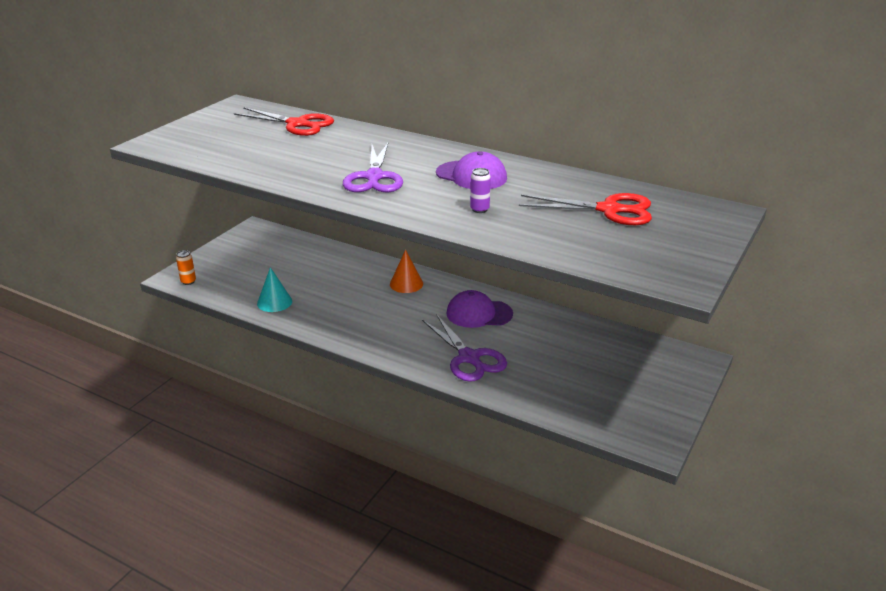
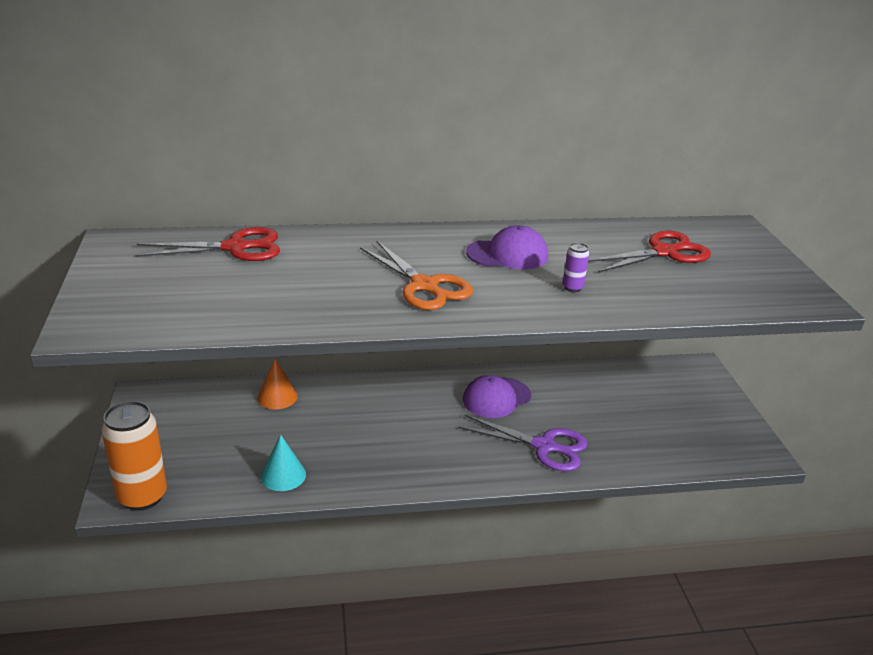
camera: 40 degrees left, 0 degrees up
orange can [176,250,196,285] -> orange can [101,401,167,511], size x2.30
purple scissors [343,143,403,192] -> orange scissors [360,241,473,310]
orange cone [390,250,423,293] -> orange cone moved to [257,359,298,409]

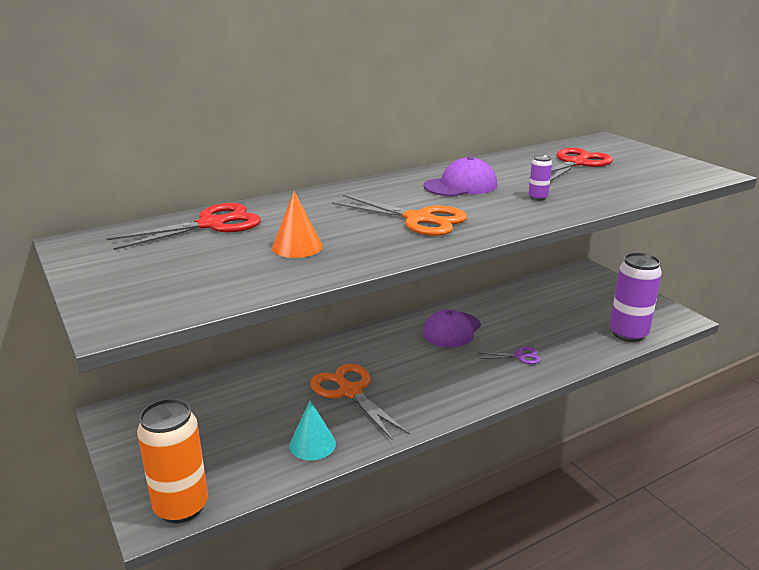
camera: 20 degrees left, 5 degrees down
orange cone [257,359,298,409] -> orange cone moved to [272,191,323,258]
purple scissors [458,415,588,471] -> purple scissors [479,347,540,364], size x0.51
none -> orange scissors [310,364,410,441]
none -> purple can [610,253,662,342]

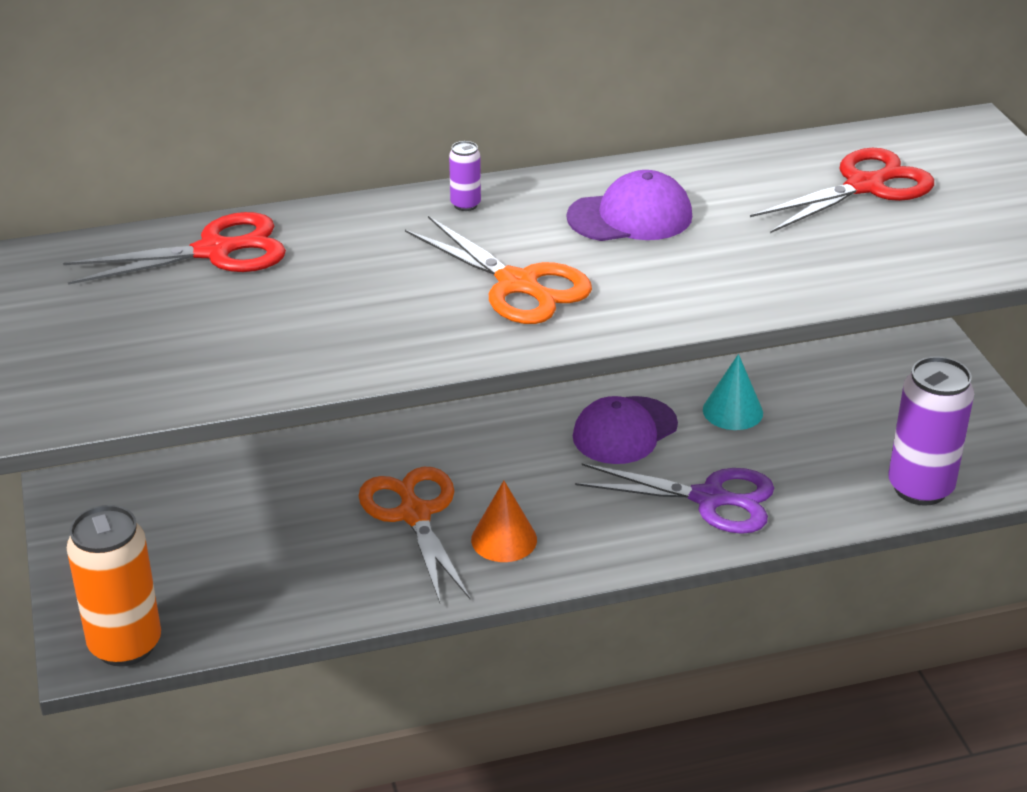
camera: 15 degrees right, 10 degrees up
orange cone [272,191,323,258] -> orange cone moved to [471,481,537,562]
turquoise cone [289,400,336,460] -> turquoise cone moved to [703,354,763,430]
purple scissors [479,347,540,364] -> purple scissors [575,463,774,534], size x1.96
purple can [529,155,552,201] -> purple can moved to [449,141,481,211]

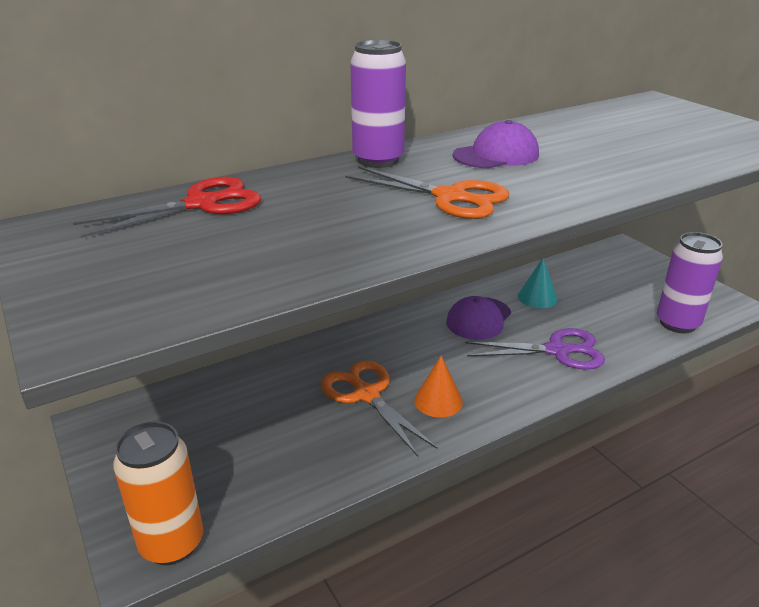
camera: 15 degrees left, 5 degrees down
purple can [449,141,481,211] -> purple can [350,40,406,168], size x2.30
red scissors [750,148,934,233] -> none

